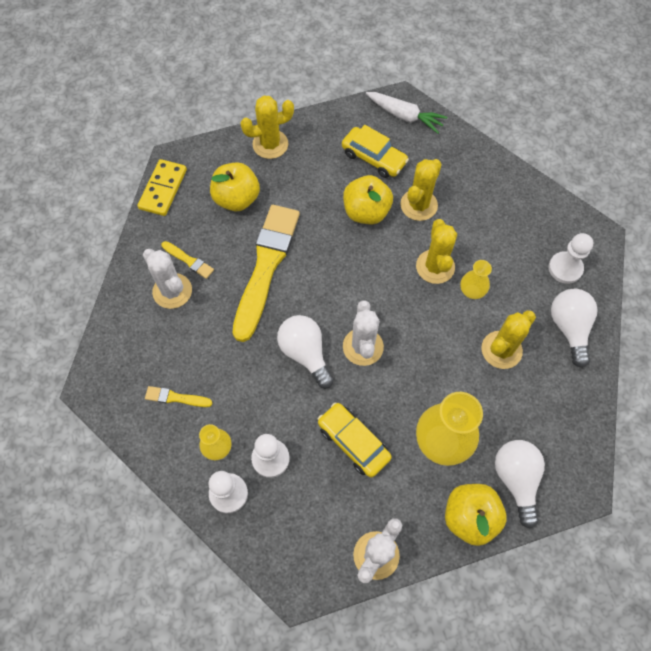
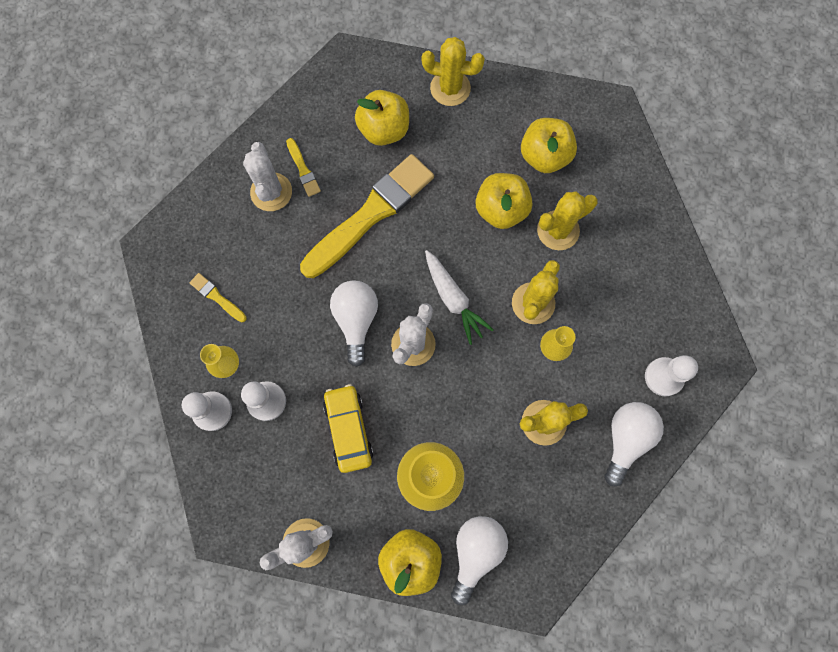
camera: 30 degrees right, 10 degrees up
yellow domino [137,159,187,216] -> none
yellow car [342,125,409,178] -> yellow apple [521,118,577,173]
white carrot [366,92,447,134] -> white carrot moved to [425,250,494,345]

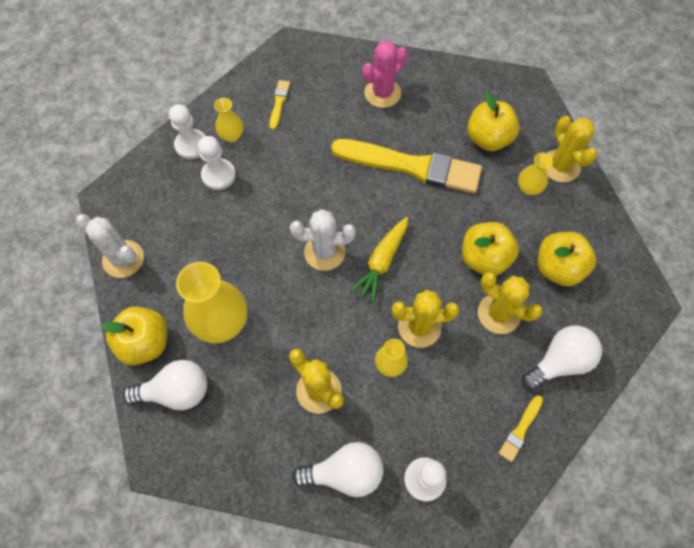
camera: 60 degrees right, 10 degrees down
white cactus [243,142,292,211] -> pink cactus [362,40,408,108]
yellow brush [286,138,321,197] -> yellow brush moved to [499,395,543,462]
yellow car [323,384,374,473] -> none
white light bulb [330,280,378,367] -> white light bulb moved to [522,326,602,390]
white carrot [425,250,494,345] -> yellow carrot [349,217,408,304]
none -> yellow vase [518,152,553,195]

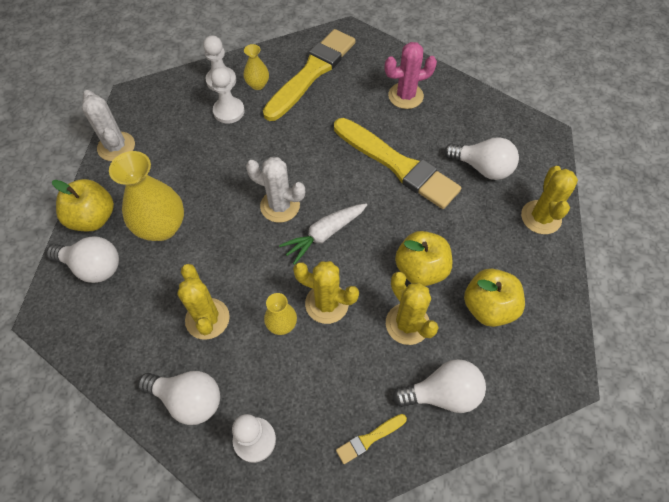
camera: 25 degrees right, 5 degrees down
yellow brush [269,80,290,130] -> yellow brush [263,29,356,121], size x2.44
yellow carrot [349,217,408,304] -> white carrot [279,203,367,265]
yellow apple [467,92,520,151] -> white light bulb [444,137,519,180]
yellow vase [518,152,553,195] -> none

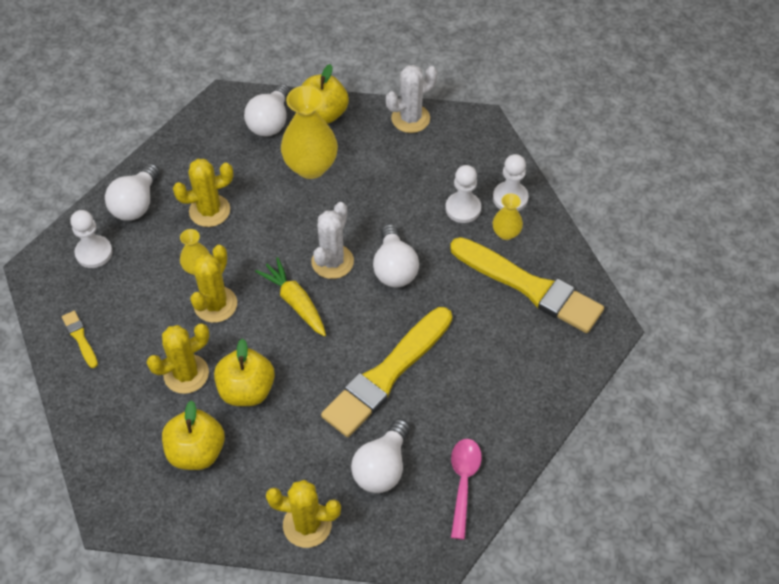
camera: 90 degrees right, 5 degrees down
white carrot [279,203,367,265] -> yellow carrot [255,257,326,337]
pink cactus [385,42,437,109] -> none
white light bulb [393,359,486,413] -> white light bulb moved to [373,224,419,287]
none -> pink spoon [451,439,482,540]

